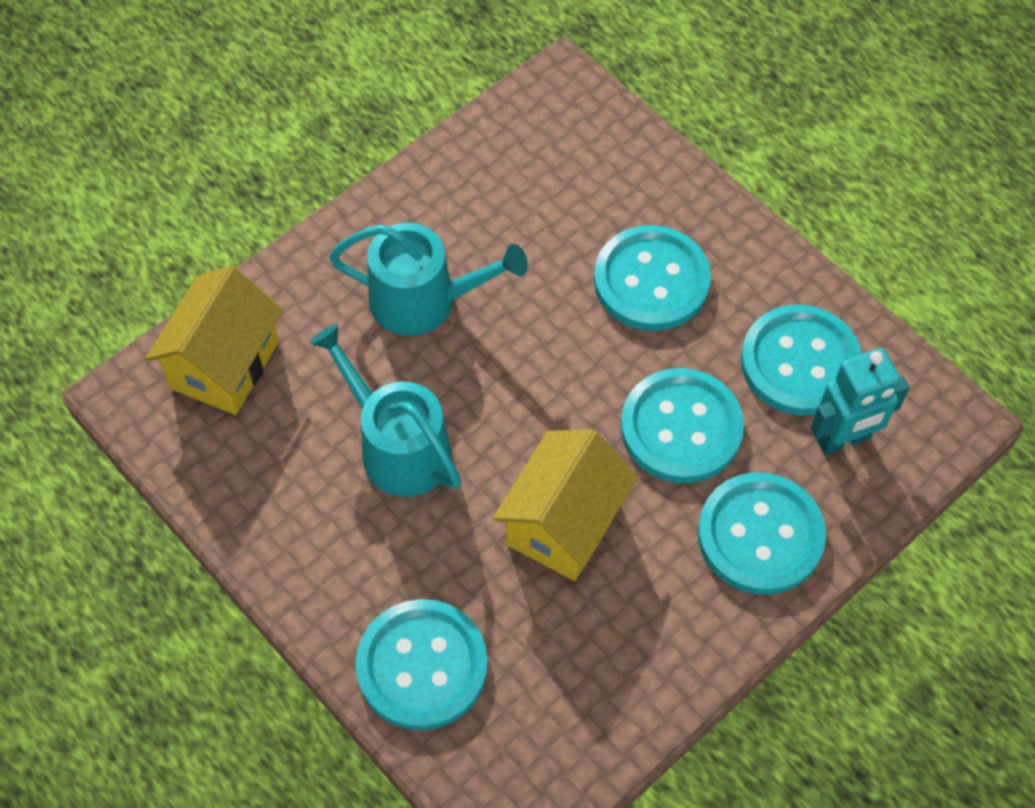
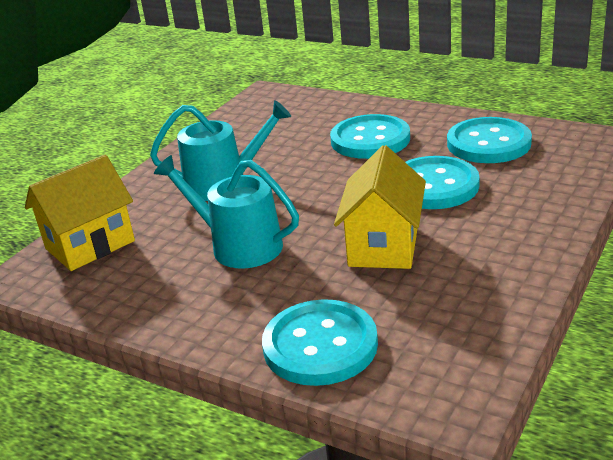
camera: 15 degrees left, 30 degrees down
yellow house [145,265,283,415] -> yellow house turned 45 degrees clockwise [25,155,135,271]
turquoise button [698,472,826,595] -> none
turquoise robot [810,348,909,455] -> none

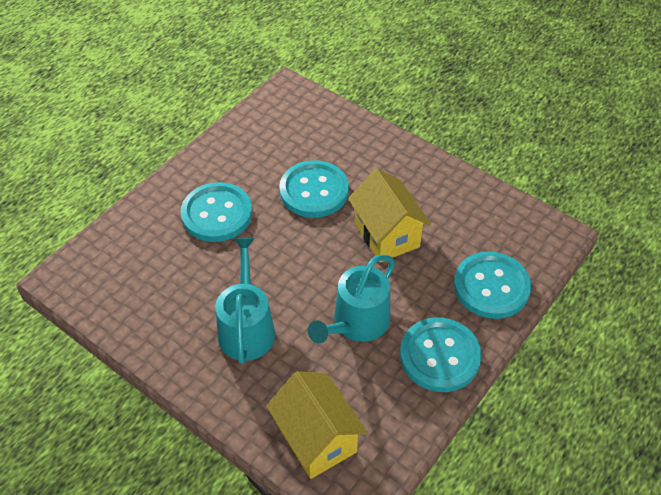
camera: 85 degrees left, 20 degrees up
yellow house [334,145,426,269] -> yellow house turned 45 degrees clockwise [348,169,431,262]
turquoise button [447,117,532,163] -> turquoise button moved to [400,317,482,392]

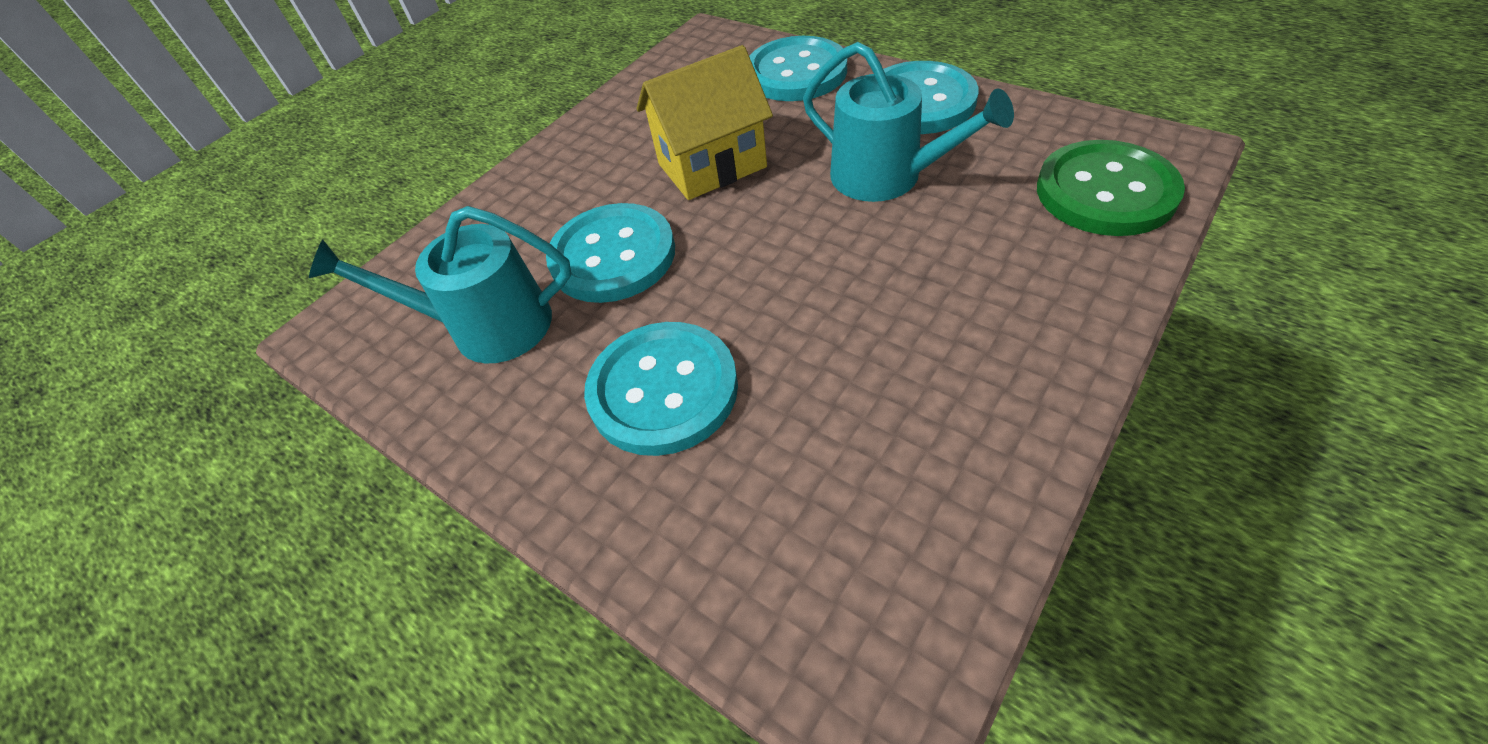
camera: 85 degrees left, 0 degrees up
turquoise watering can [215,238,275,364] -> turquoise watering can moved to [309,206,571,363]
yellow house [266,371,367,479] -> green button [1037,140,1185,236]

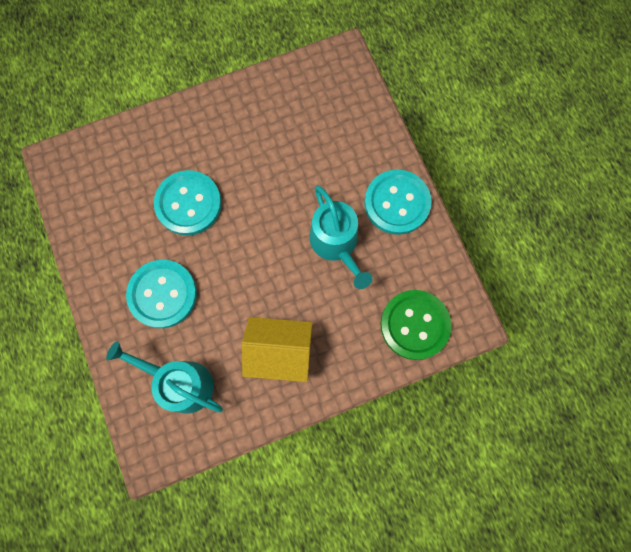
camera: 25 degrees right, 25 degrees up
turquoise watering can [309,206,571,363] -> turquoise watering can moved to [106,341,223,414]
yellow house [636,45,773,200] -> yellow house moved to [242,317,313,382]
turquoise button [749,36,847,101] -> none

